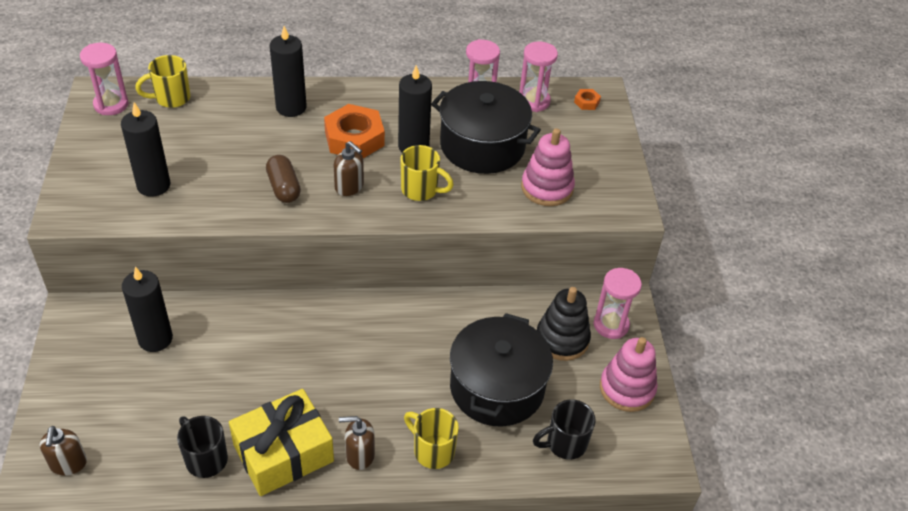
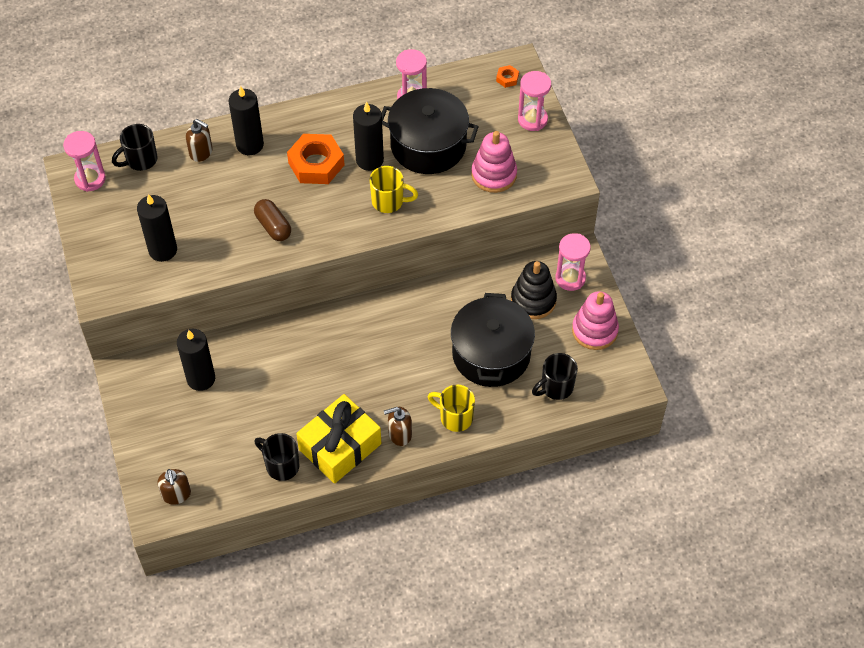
camera: 10 degrees left, 10 degrees up
yellow mug [135,55,191,108] -> black mug [112,124,157,171]
brown soap dispenser [334,141,364,196] -> brown soap dispenser moved to [186,119,213,162]
pink hourglass [519,41,558,112] -> pink hourglass moved to [518,71,551,131]

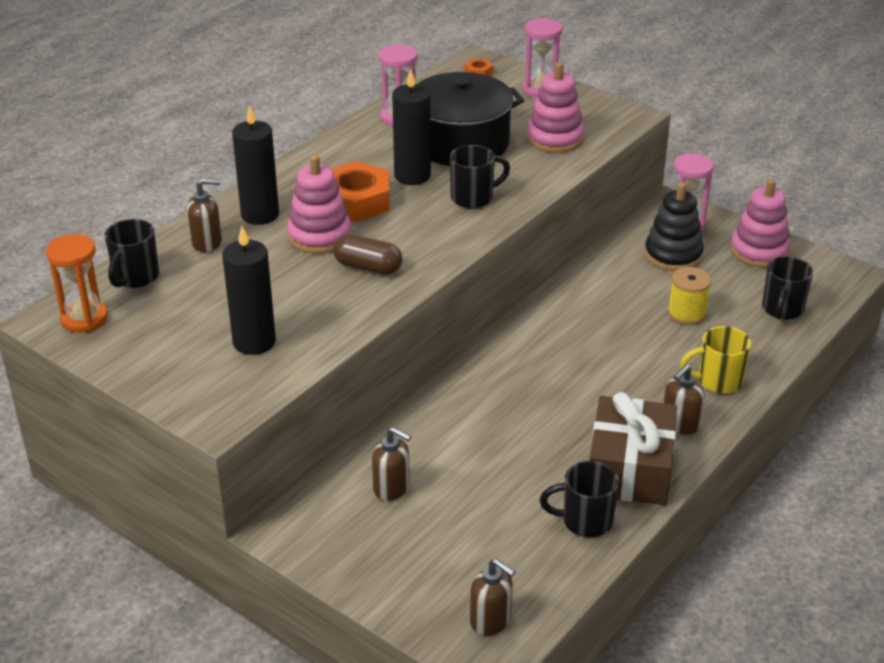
camera: 35 degrees left, 20 degrees down
pink hourglass [63,131,106,192] -> orange hourglass [46,234,108,333]
black candle [177,329,215,391] -> brown soap dispenser [372,427,411,501]
yellow gift [296,394,382,484] -> brown gift [590,392,677,505]
yellow mug [370,166,418,213] -> black mug [450,145,510,209]
black pot [451,293,535,387] -> yellow spool [668,267,711,325]
none -> pink stacking toy [287,155,351,254]

